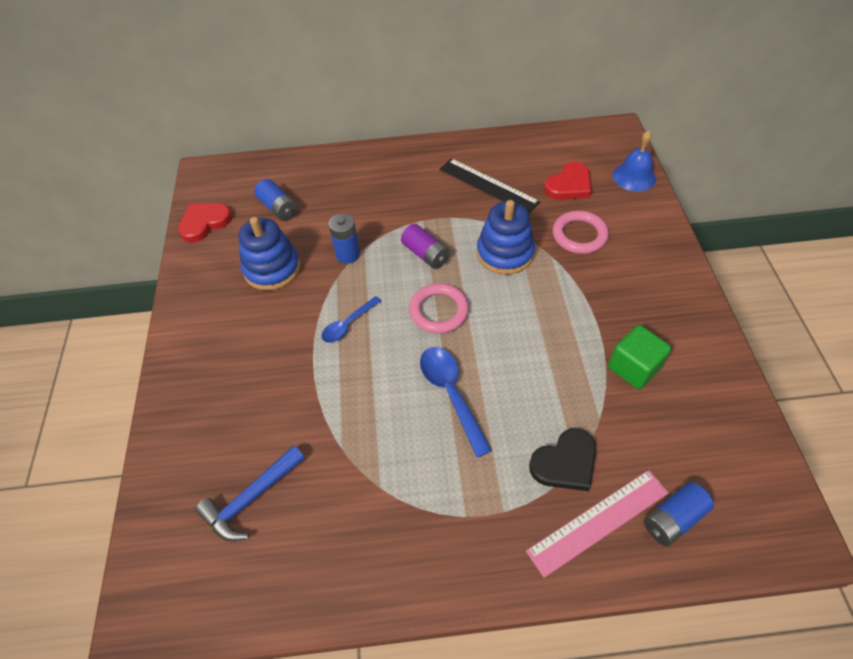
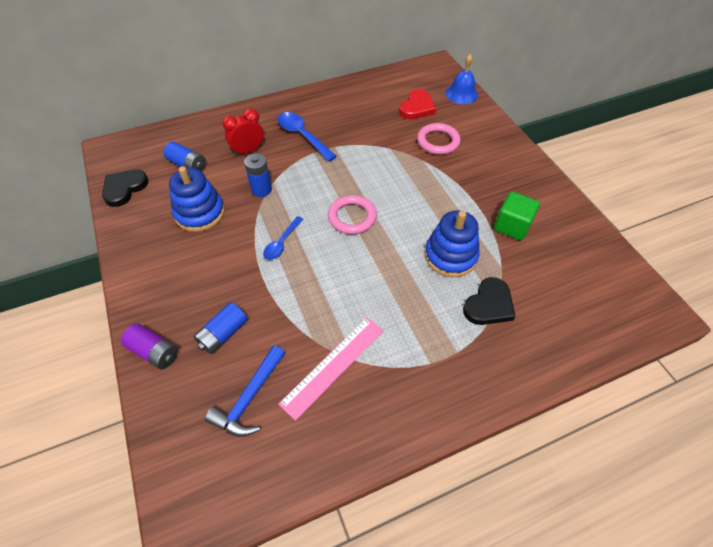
camera: 20 degrees left, 0 degrees up
red heart [178,203,232,242] -> black heart [102,169,149,207]
purple battery [401,224,450,269] -> purple battery moved to [121,323,178,369]
blue spoon [420,347,492,458] -> blue spoon moved to [277,112,337,161]
black ruler [440,158,540,214] -> none
blue stacking toy [477,200,535,275] -> blue stacking toy moved to [425,210,480,277]
pink ruler [526,470,669,578] -> pink ruler moved to [279,317,384,421]
blue battery [644,482,714,547] -> blue battery moved to [193,302,247,354]
none -> red clock [222,108,264,156]

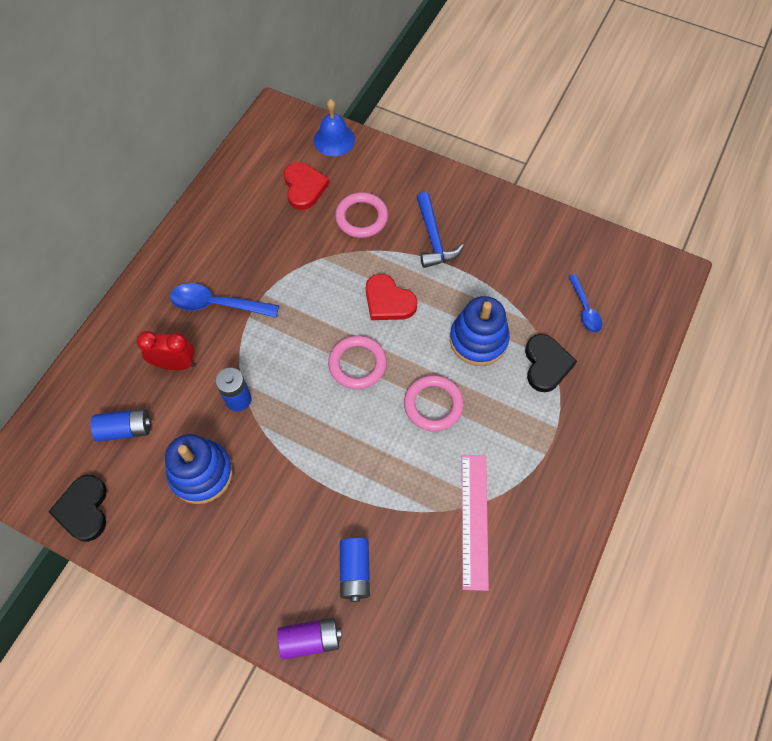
camera: 40 degrees left, 10 degrees up
blue hammer [205,345,285,437] -> blue hammer moved to [416,192,464,268]
red clock [222,108,264,156] -> red clock turned 75 degrees clockwise [136,331,195,370]
blue spoon [263,216,303,260] -> blue spoon moved to [568,274,602,333]
green cube [494,192,540,240] -> none
none -> red heart [366,274,418,320]
none -> pink ring [404,375,464,431]

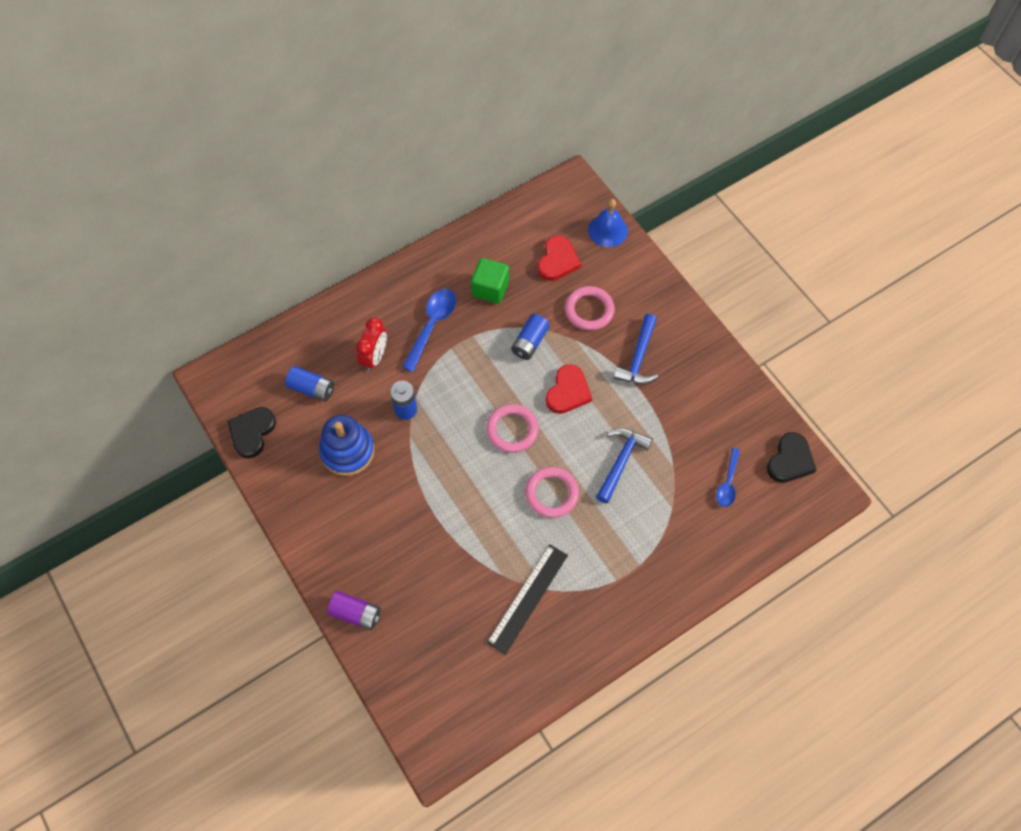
camera: 30 degrees right, 0 degrees up
red clock [136,331,195,370] -> red clock turned 75 degrees clockwise [356,317,387,371]
blue spoon [170,283,279,318] -> blue spoon turned 75 degrees clockwise [402,289,456,372]
blue battery [340,538,370,602] -> blue battery moved to [511,314,550,360]
red heart [366,274,418,320] -> red heart turned 135 degrees counterclockwise [546,364,592,414]
blue stacking toy [450,296,510,366] -> blue hammer [596,428,653,503]
pink ruler [462,455,489,591] -> black ruler [487,544,568,655]
black heart [525,334,577,392] -> black heart moved to [767,432,816,482]
none -> green cube [471,258,509,304]

